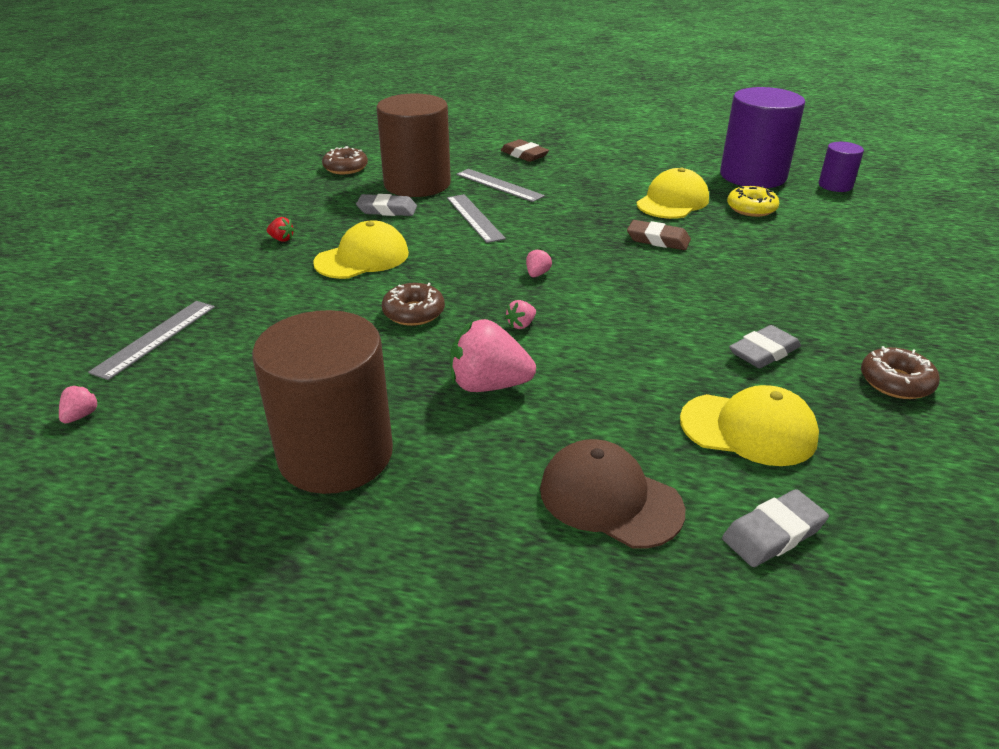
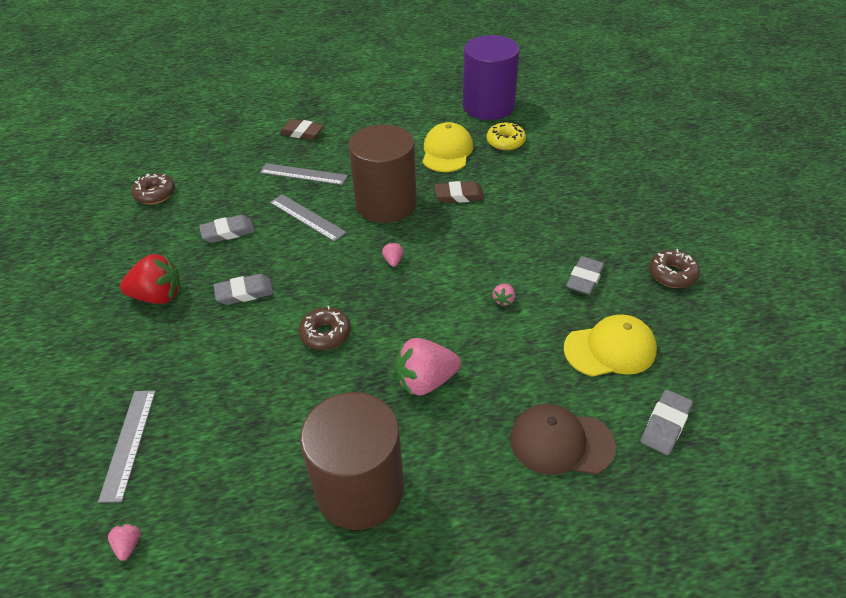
camera: 25 degrees left, 10 degrees up
red strawberry [267,217,295,242] -> red strawberry [120,254,181,304], size x2.23
yellow cap [313,220,409,279] -> grey eraser [214,274,273,305]
brown cylinder [376,94,451,197] -> brown cylinder moved to [348,124,417,223]
pink strawberry [505,300,536,329] -> pink strawberry moved to [492,283,515,307]
purple cylinder [818,142,864,192] -> none

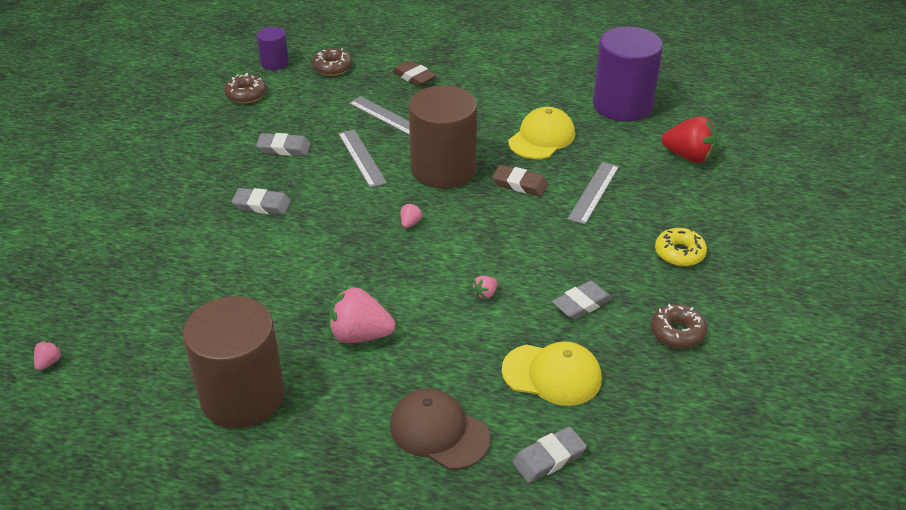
camera: 25 degrees right, 5 degrees down
grey ruler [98,390,156,503] -> grey ruler moved to [568,162,619,225]
red strawberry [120,254,181,304] -> red strawberry moved to [662,116,717,163]
brown donut [298,306,351,350] -> brown donut moved to [312,48,352,76]
yellow donut [487,121,526,151] -> yellow donut moved to [655,228,707,267]
none -> purple cylinder [257,27,289,70]

